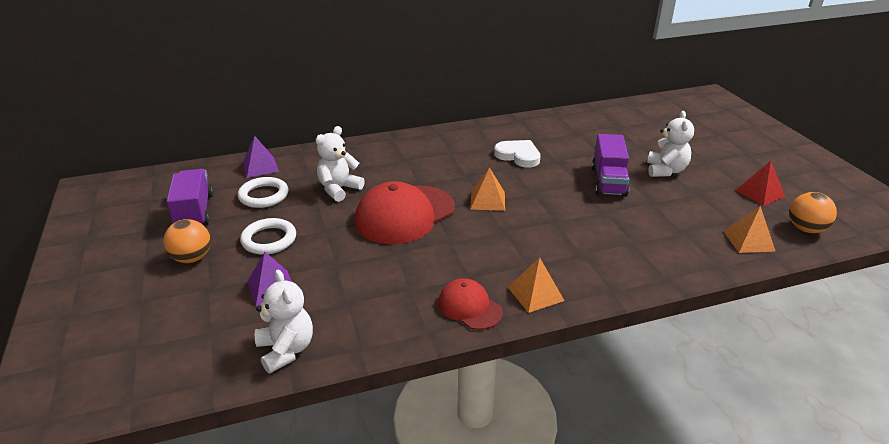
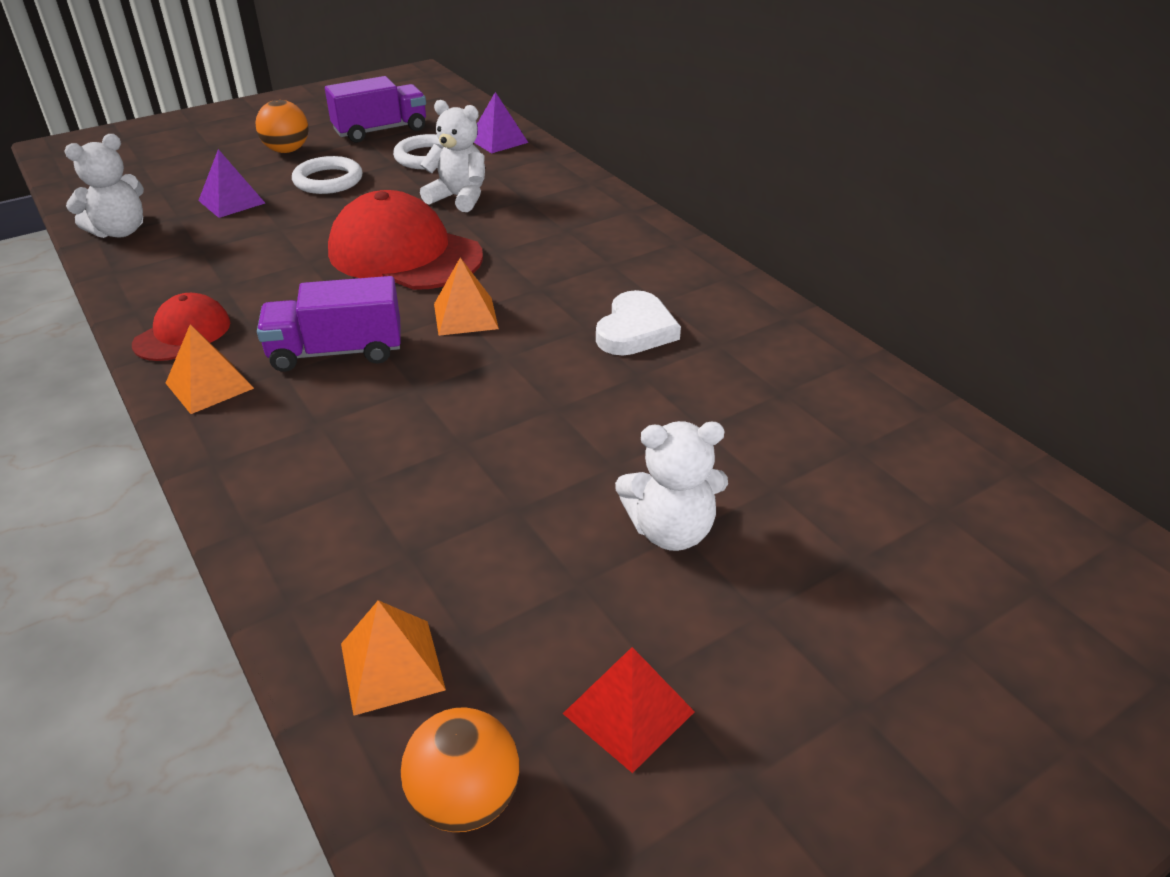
camera: 75 degrees right, 5 degrees up
purple truck [592,134,629,197] -> purple truck moved to [257,276,401,372]

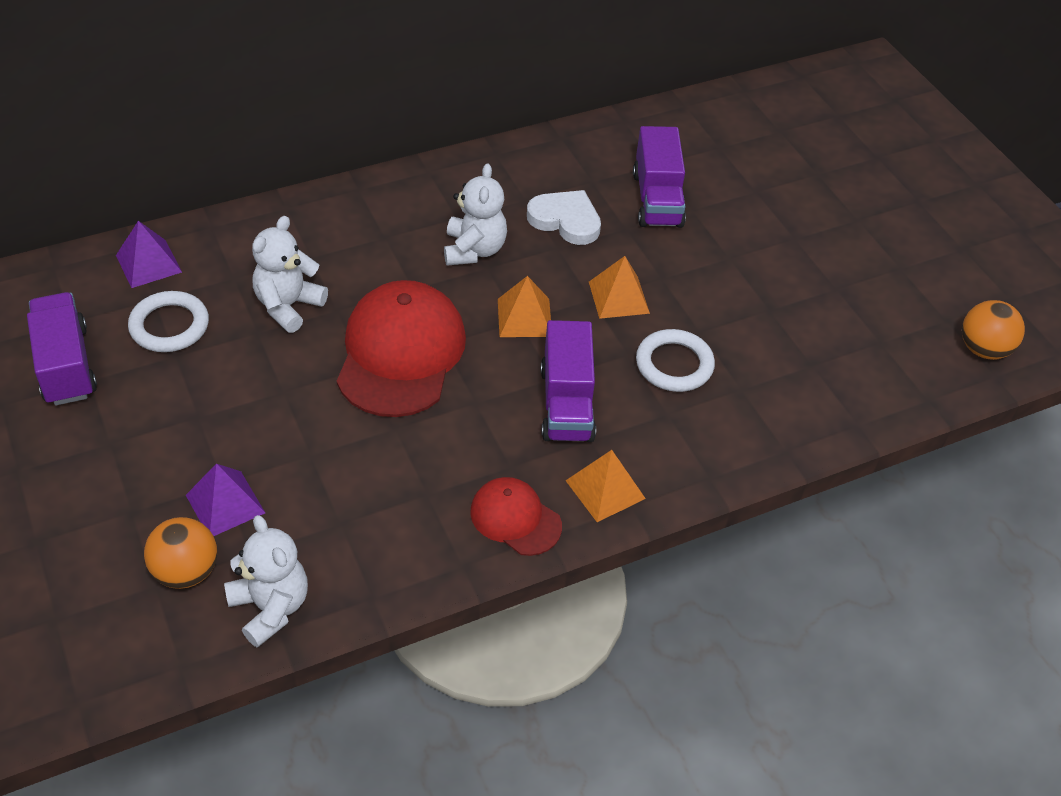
camera: 85 degrees left, 10 degrees up
orange ball [255,100,309,153] -> orange ball moved to [144,517,217,589]
white ring [292,156,362,194] -> white ring moved to [636,329,715,392]
red cap [328,190,483,290] -> red cap turned 150 degrees clockwise [337,280,466,417]
orange pyramid [341,600,446,716] -> orange pyramid moved to [589,256,650,319]
red pyramid [563,647,695,773] -> none
white teddy bear [615,421,728,551] -> white teddy bear moved to [444,163,507,266]
none -> purple truck [633,126,686,228]

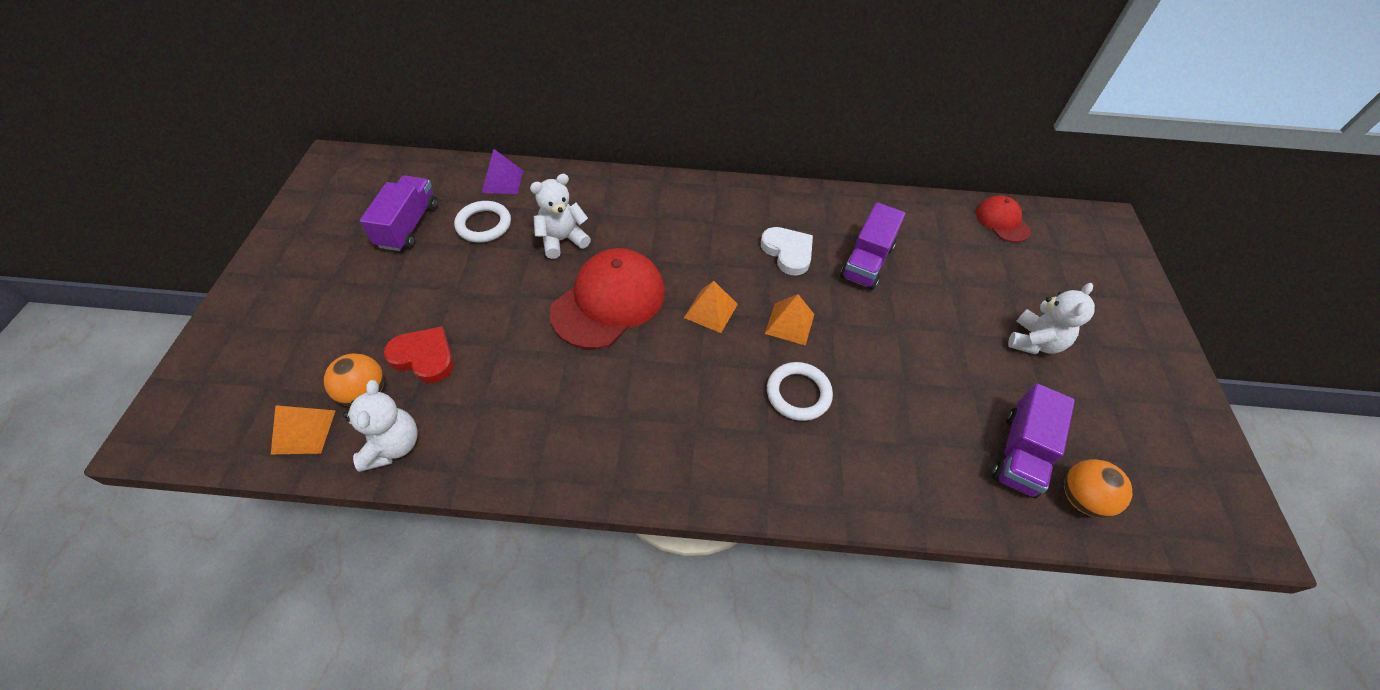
camera: 30 degrees right, 5 degrees up
purple pyramid [186,464,265,536] -> red heart [384,326,454,383]
white teddy bear [444,163,507,266] -> white teddy bear moved to [1008,283,1095,355]
red cap [470,477,562,556] -> red cap moved to [976,195,1031,242]
purple truck [540,320,596,442] -> purple truck moved to [991,383,1075,498]
orange pyramid [565,450,646,522] -> orange pyramid moved to [271,405,336,454]

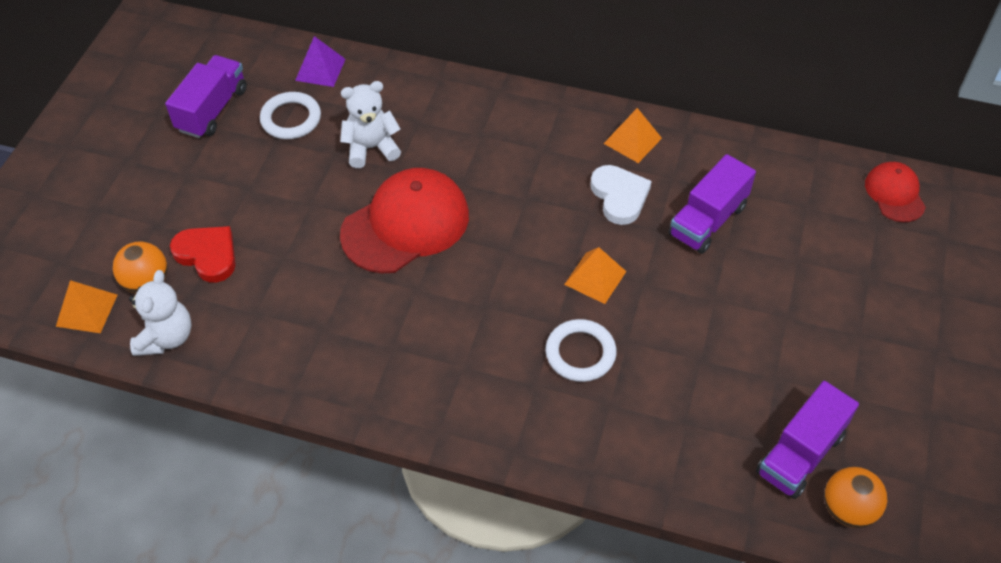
camera: 15 degrees right, 0 degrees up
orange pyramid [684,281,738,333] -> orange pyramid moved to [604,108,662,163]
white teddy bear [1008,283,1095,355] -> none

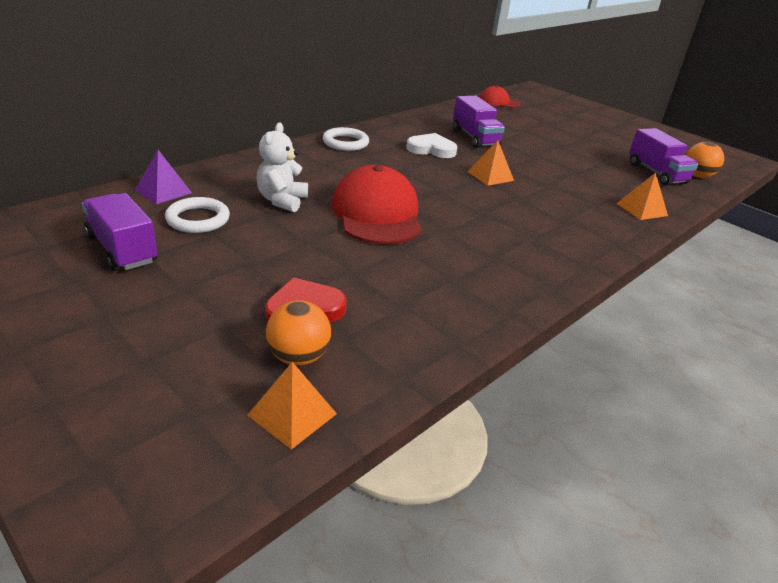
camera: 65 degrees left, 20 degrees down
white teddy bear [129,270,192,356] -> none
white ring [545,319,617,382] -> white ring moved to [323,127,369,151]
orange pyramid [604,108,662,163] -> orange pyramid moved to [616,173,668,220]

